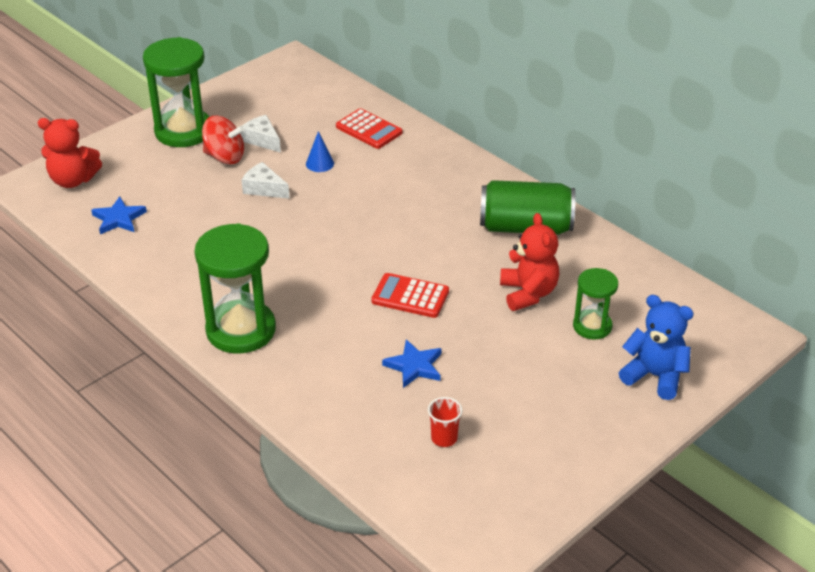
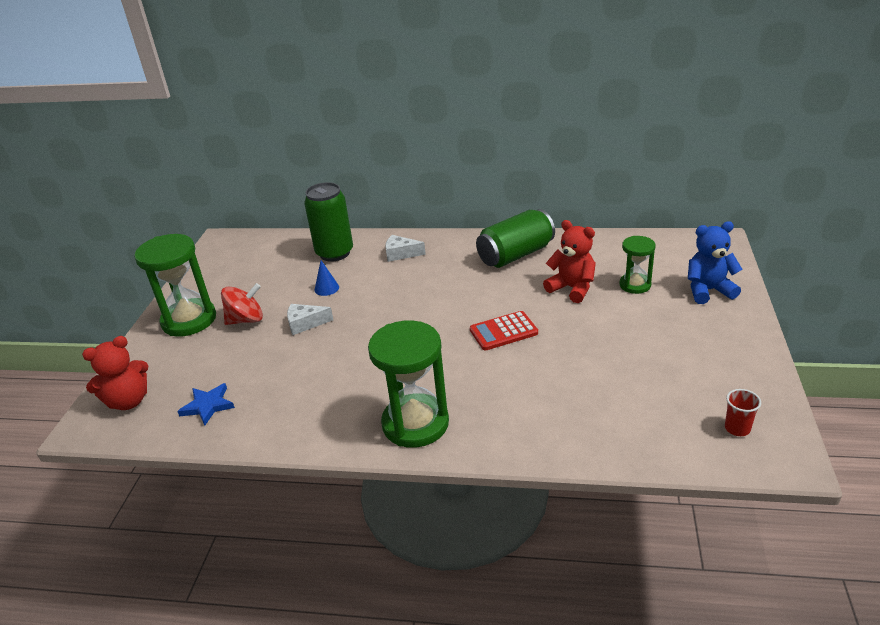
camera: 35 degrees left, 5 degrees down
white cheese [240,115,281,153] -> white cheese moved to [385,235,426,262]
red calculator [336,108,402,149] -> green can [304,182,353,262]
blue star [382,339,441,388] -> none
red cup [428,397,462,447] -> red cup moved to [725,389,761,436]

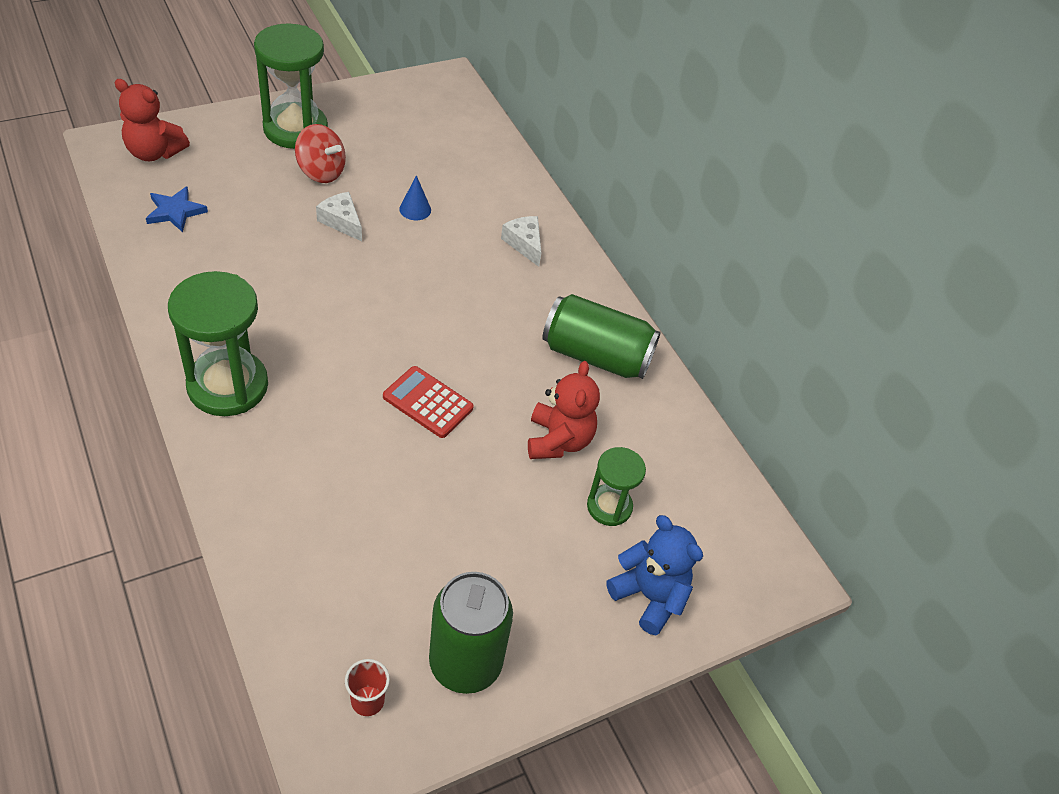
camera: 45 degrees right, 15 degrees up
green can [304,182,353,262] -> green can moved to [429,572,513,694]

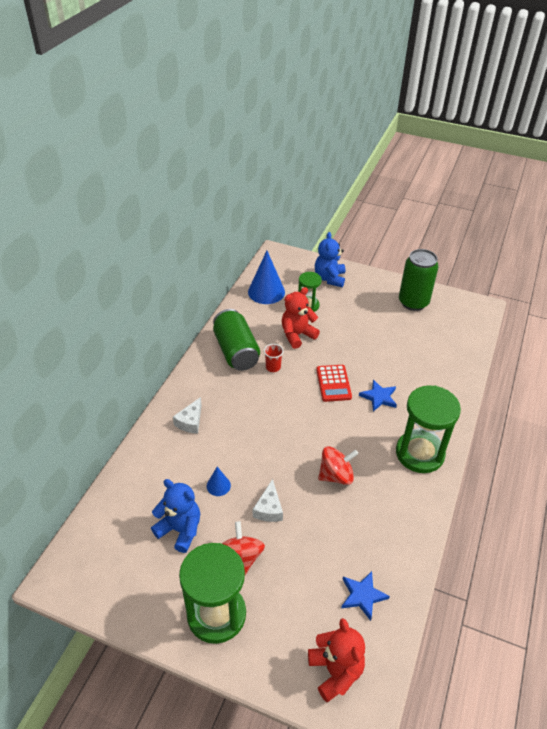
camera: 125 degrees left, 5 degrees down
red cup [345,659,390,716] -> red cup moved to [264,344,284,372]
none -> blue teddy bear [151,479,200,553]
none -> blue cone [248,251,285,304]
none -> red spinning top [318,446,358,485]
none -> blue star [359,380,397,411]

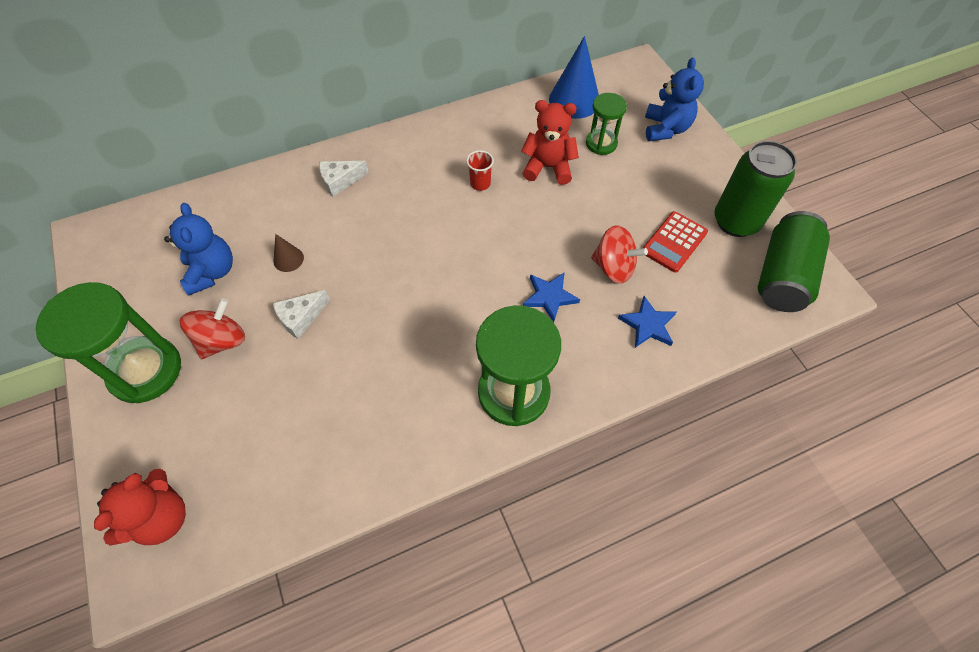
camera: 45 degrees right, 15 degrees up
blue cone [207,467,231,496] -> brown cone [273,234,304,272]
green can [213,309,260,371] -> green can moved to [758,211,830,312]
blue teddy bear [315,232,345,287] -> blue teddy bear turned 135 degrees clockwise [645,57,704,141]
red calculator [316,365,352,402] -> red calculator moved to [643,211,708,273]
red spinning top [318,446,358,485] -> red spinning top moved to [591,225,648,284]
blue star [341,571,390,621] -> blue star moved to [618,296,676,348]

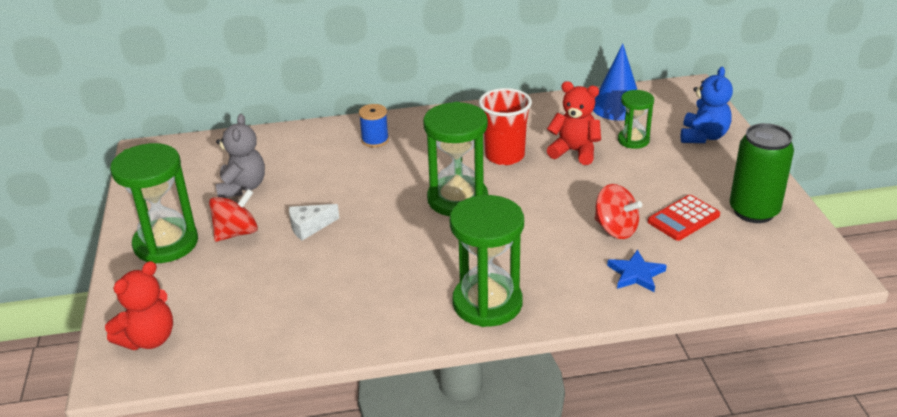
camera: 15 degrees right, 25 degrees down
blue teddy bear [164,203,233,295] -> grey teddy bear [216,114,265,198]
brown cone [273,234,304,272] -> none
white cheese [319,161,369,197] -> blue spool [359,104,389,147]
red cup [466,150,494,191] -> red cup [479,88,532,165], size x2.00
blue star [523,272,580,322] -> none
green can [758,211,830,312] -> none
none -> green hourglass [423,102,488,216]

